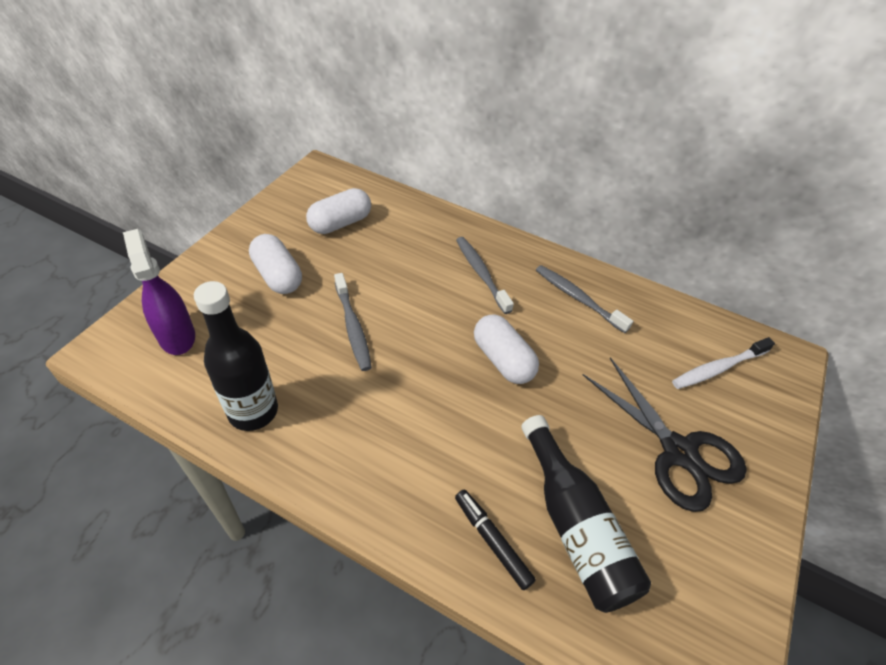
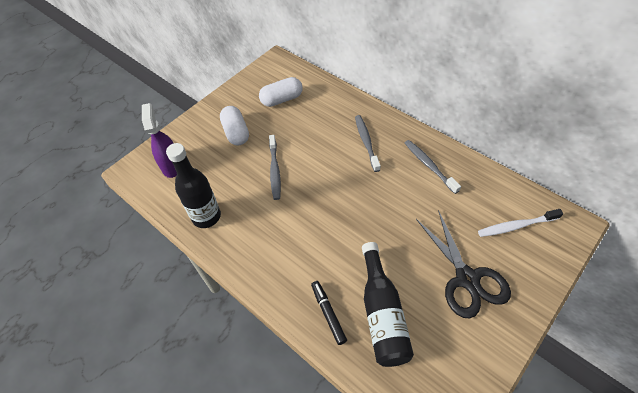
camera: 20 degrees right, 5 degrees up
white capsule [474,315,539,384] -> none

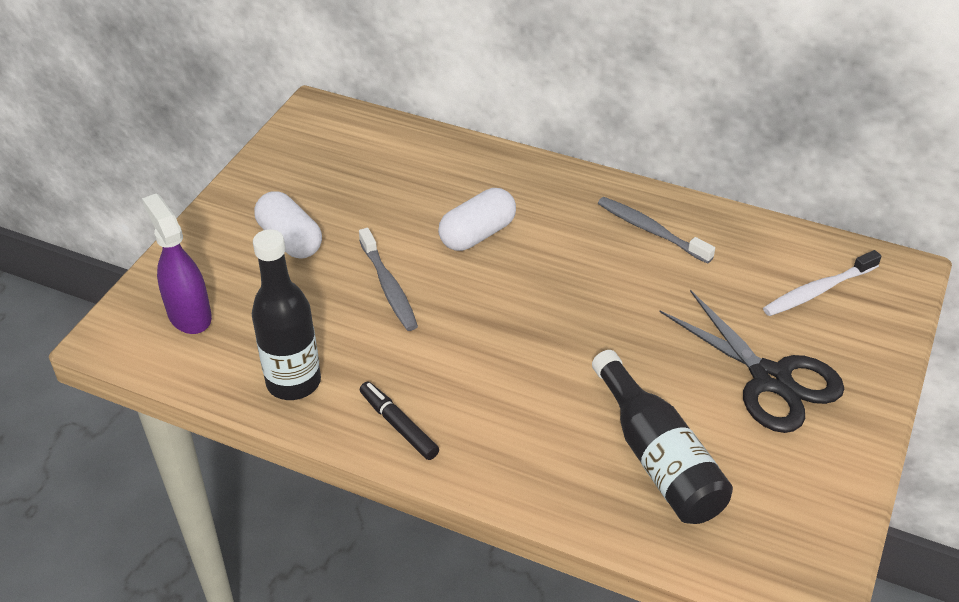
camera: 20 degrees left, 10 degrees down
white capsule [259,77,303,107] -> white capsule moved to [438,188,516,251]
black marker [311,281,347,345] -> black marker moved to [360,382,439,460]
grey toothbrush [355,115,381,172] -> none

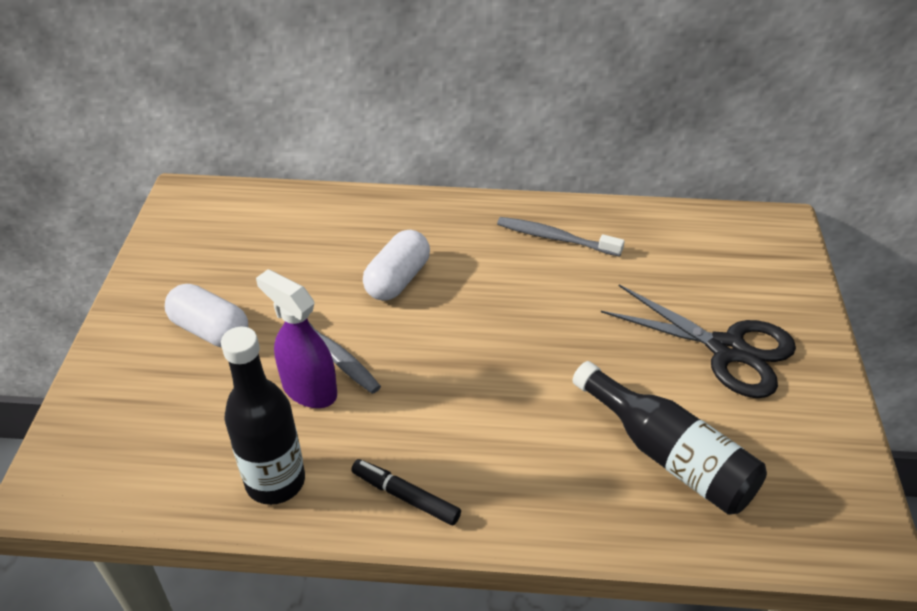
camera: 20 degrees left, 0 degrees up
purple spray bottle [142,193,212,334] -> purple spray bottle moved to [256,269,337,408]
white toothbrush [763,250,882,316] -> none

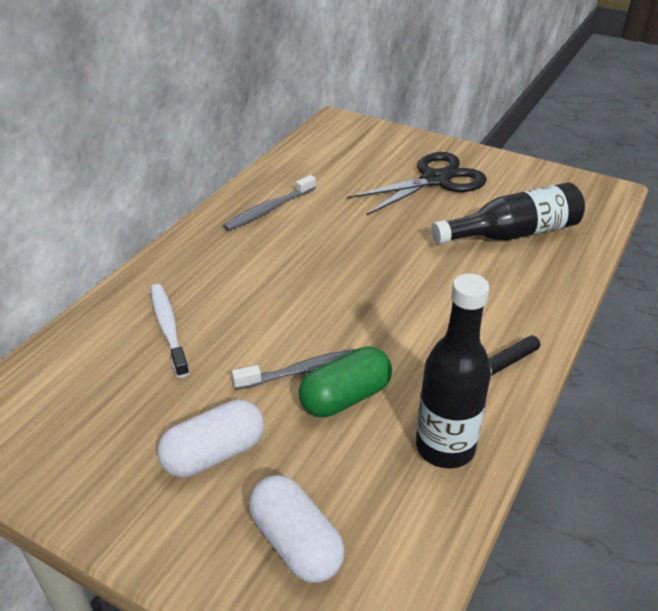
camera: 65 degrees left, 5 degrees down
purple spray bottle [256,269,337,408] -> green capsule [299,346,392,417]
white capsule [363,230,430,301] -> white capsule moved to [249,475,345,583]
none -> white toothbrush [151,284,190,378]

